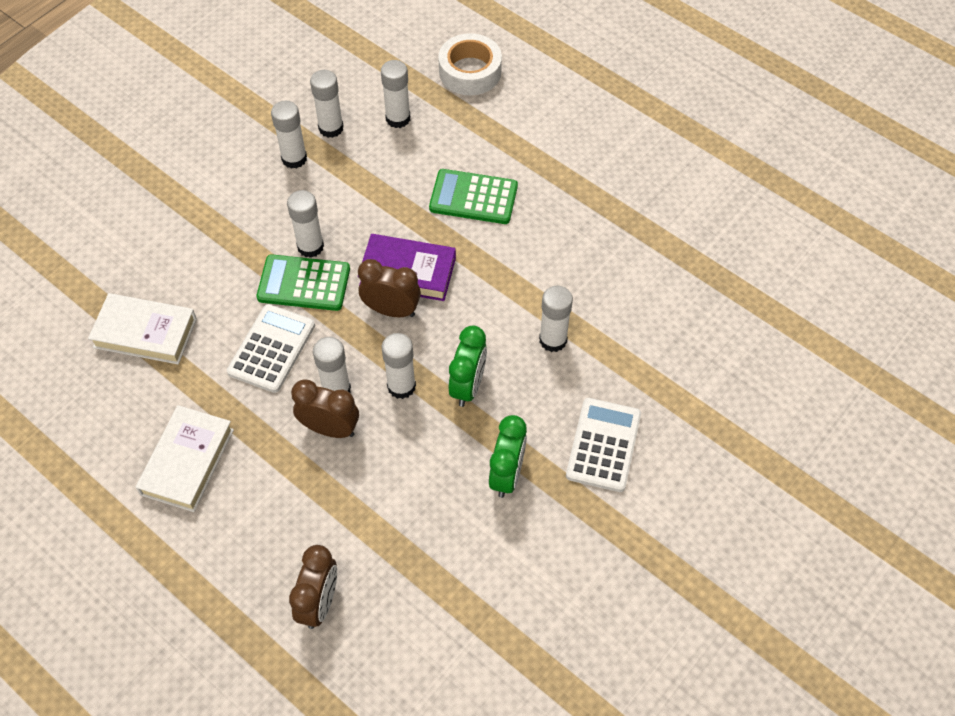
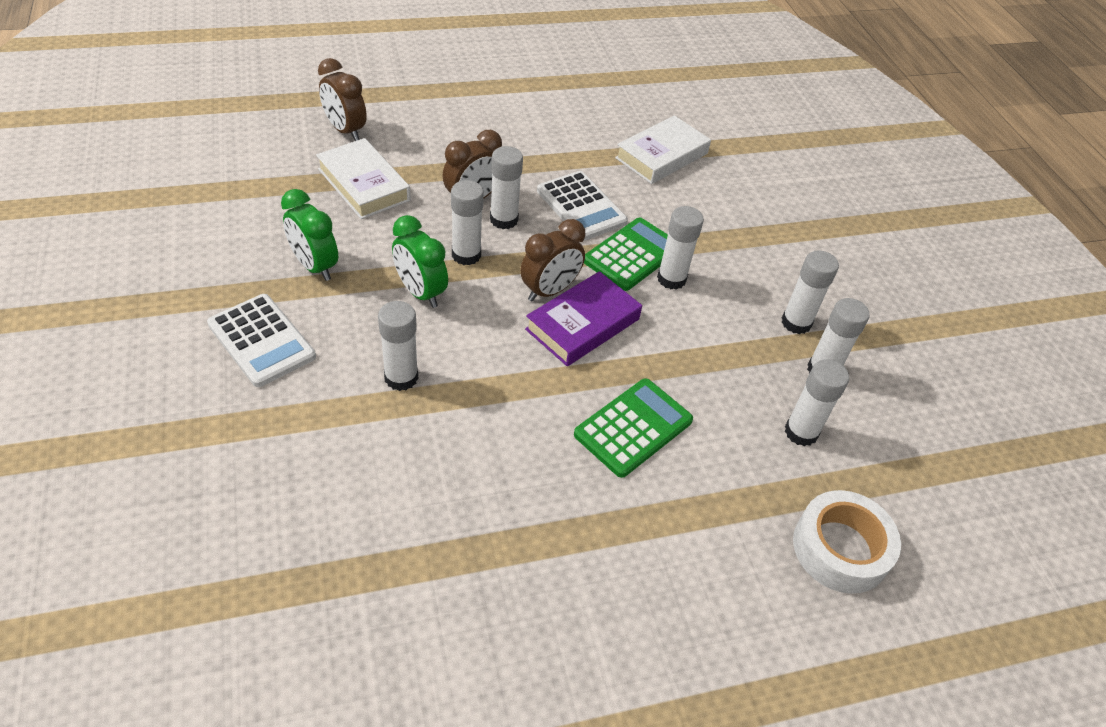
camera: 120 degrees right, 10 degrees down
white book [136,405,234,512] -> white book moved to [316,138,411,219]

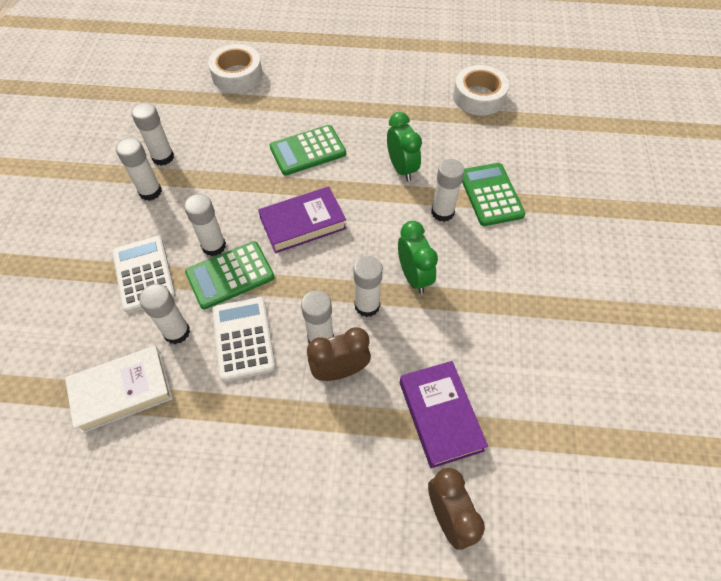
camera: 155 degrees left, 10 degrees up
white calculator [207,294,316,387] -> white calculator moved to [112,236,176,313]
green clock [281,189,338,281] -> green clock moved to [387,112,422,181]
white book [316,138,411,219] -> purple book [400,361,488,468]
brown clock [520,219,586,301] -> none
white glue stick [785,359,849,446] -> white glue stick moved to [139,284,190,344]
none -> white tape [453,65,509,116]
none -> green calculator [462,163,525,226]

